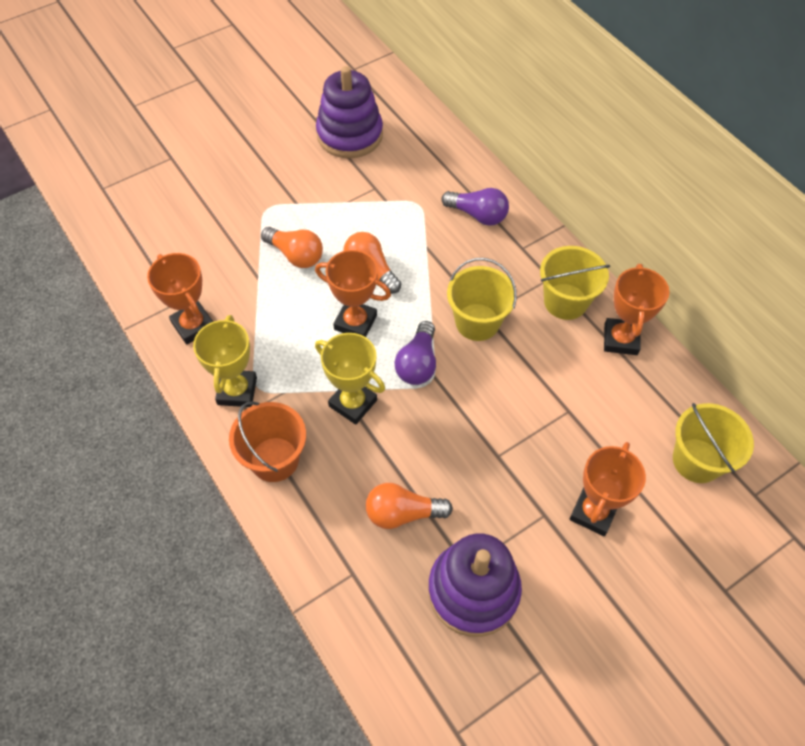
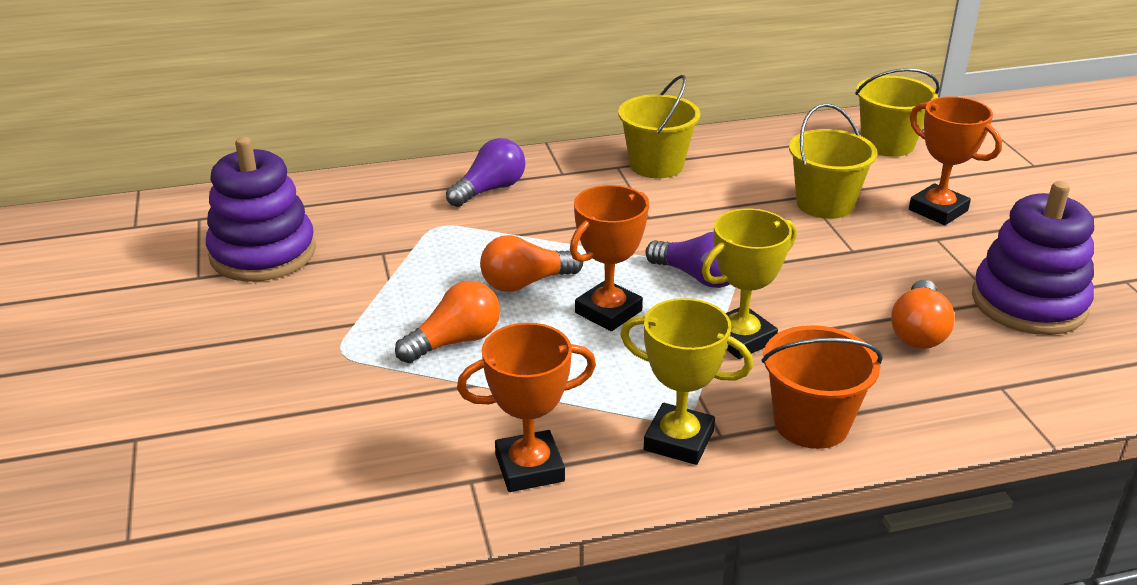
camera: 70 degrees left, 25 degrees down
yellow bucket [447,258,517,341] -> yellow bucket moved to [789,103,878,219]
orange trophy [604,264,670,355] -> none

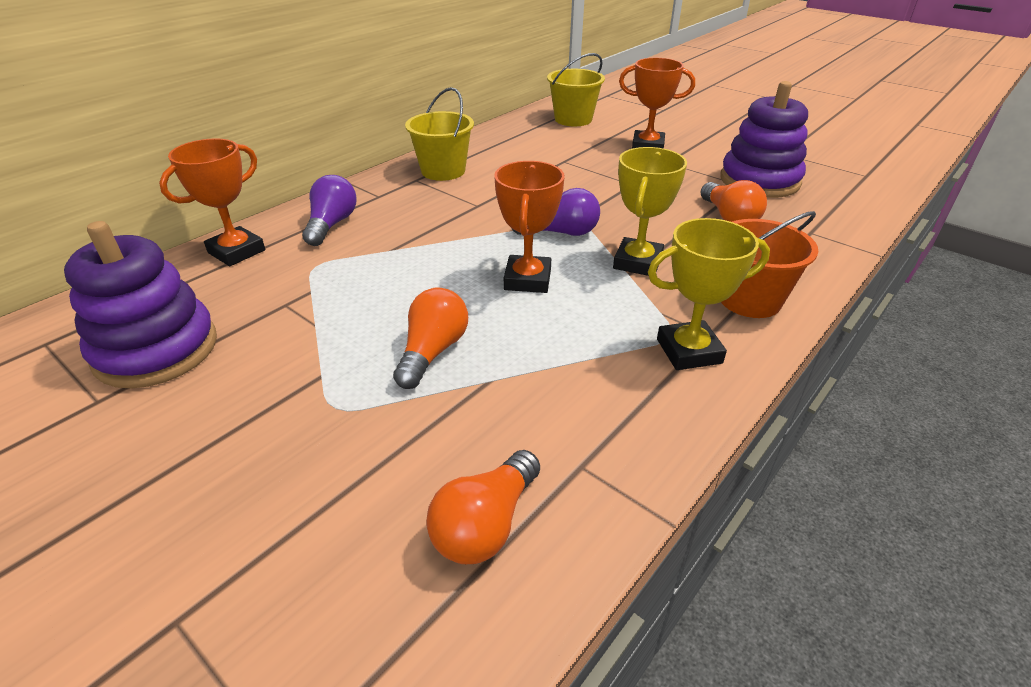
camera: 35 degrees left, 5 degrees up
orange trophy [457,323,596,492] -> orange trophy moved to [159,138,265,266]
orange light bulb [480,235,583,292] -> orange light bulb moved to [426,450,540,564]
yellow bucket [789,103,878,219] -> none

